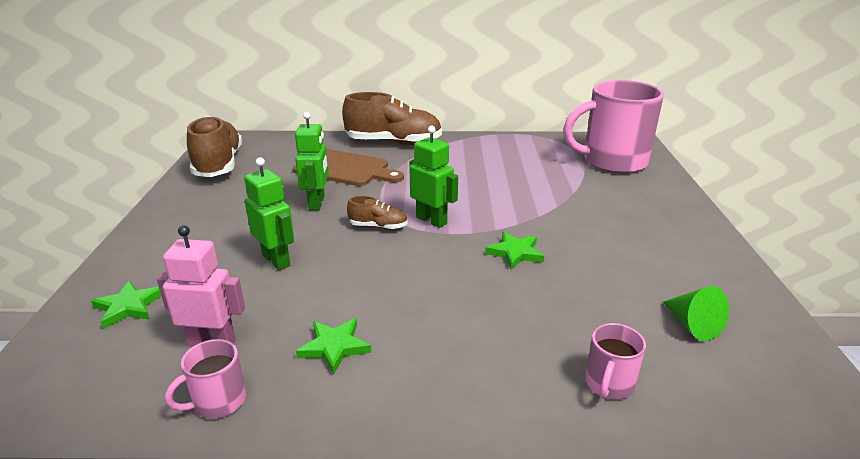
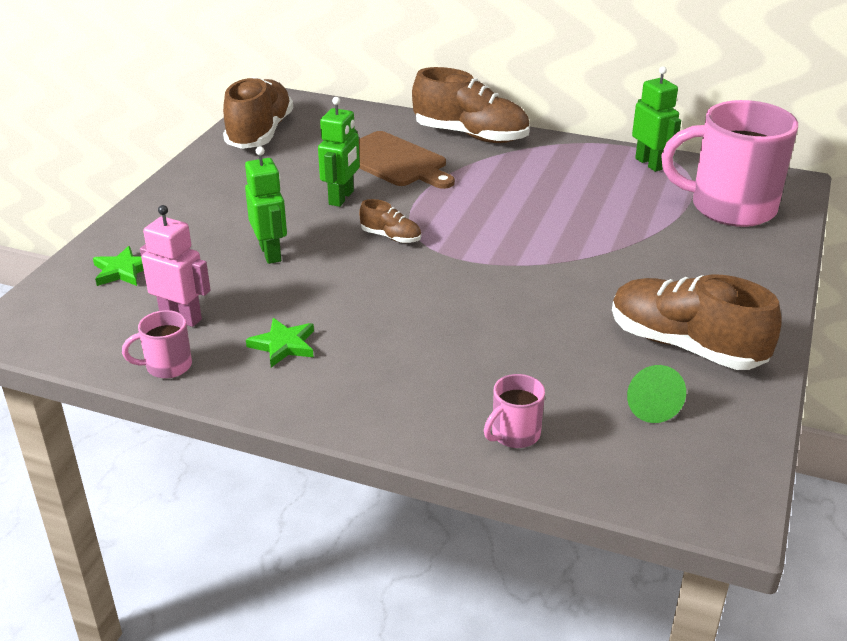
camera: 20 degrees right, 5 degrees up
green robot [409,126,458,228] -> green robot moved to [632,66,681,172]
green star [485,232,544,269] -> none
none -> brown shoe [612,275,782,370]

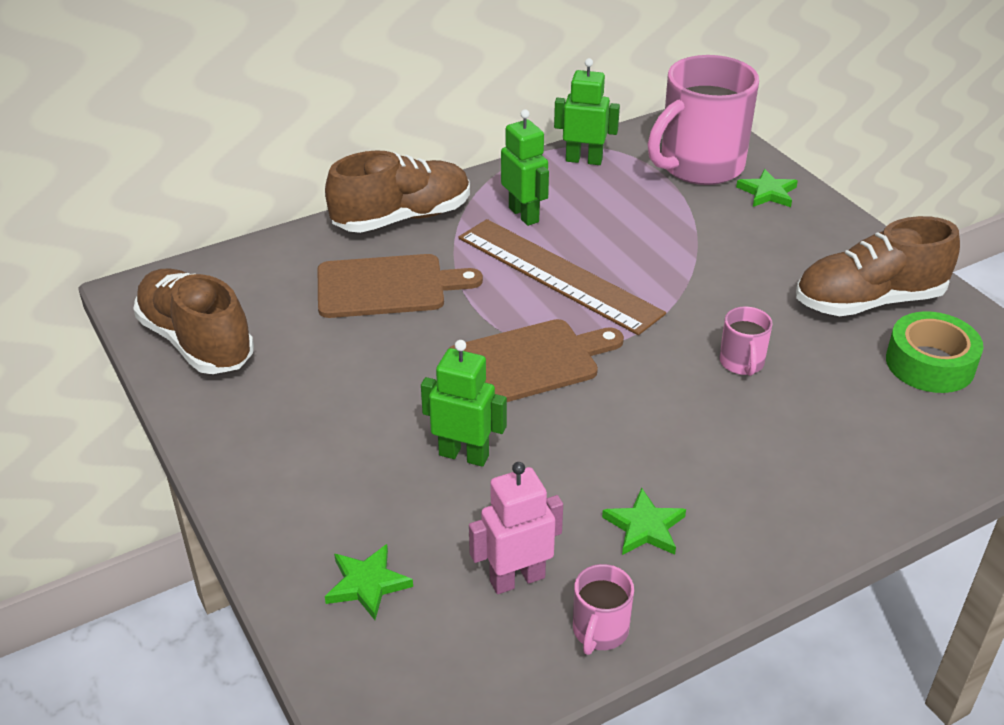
camera: 50 degrees left, 5 degrees up
green robot [318,97,360,207] -> green robot moved to [501,109,549,226]
brown shoe [359,199,421,243] -> brown cutting board [447,319,624,402]
pink mug [484,374,545,448] -> pink mug moved to [719,306,773,376]
green cone [627,365,686,423] -> green tape [886,311,983,393]
none -> brown ruler [459,219,666,335]
none -> green star [736,169,798,207]

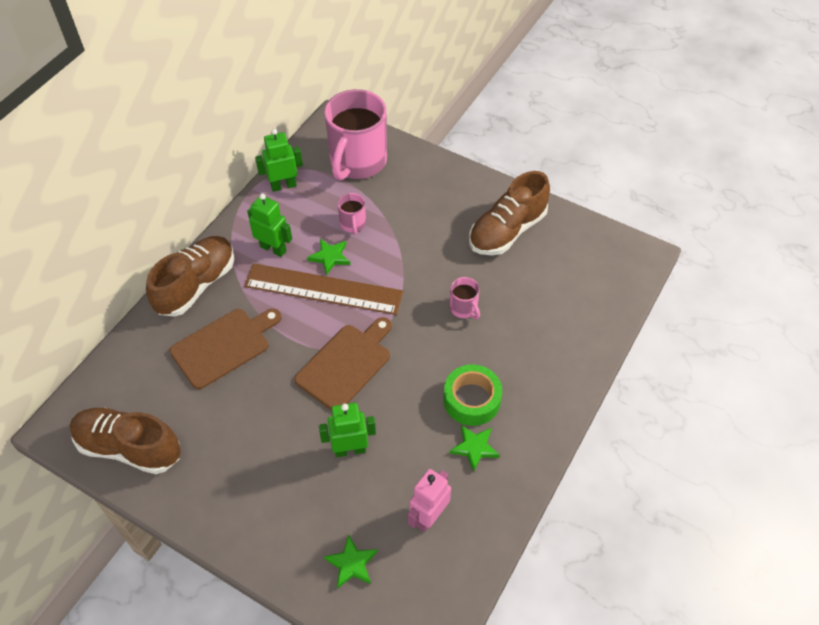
camera: 30 degrees left, 15 degrees up
pink mug [573,564,634,655] -> pink mug moved to [338,193,366,235]
green star [736,169,798,207] -> green star moved to [307,239,350,275]
green tape [886,311,983,393] -> green tape moved to [443,364,502,426]

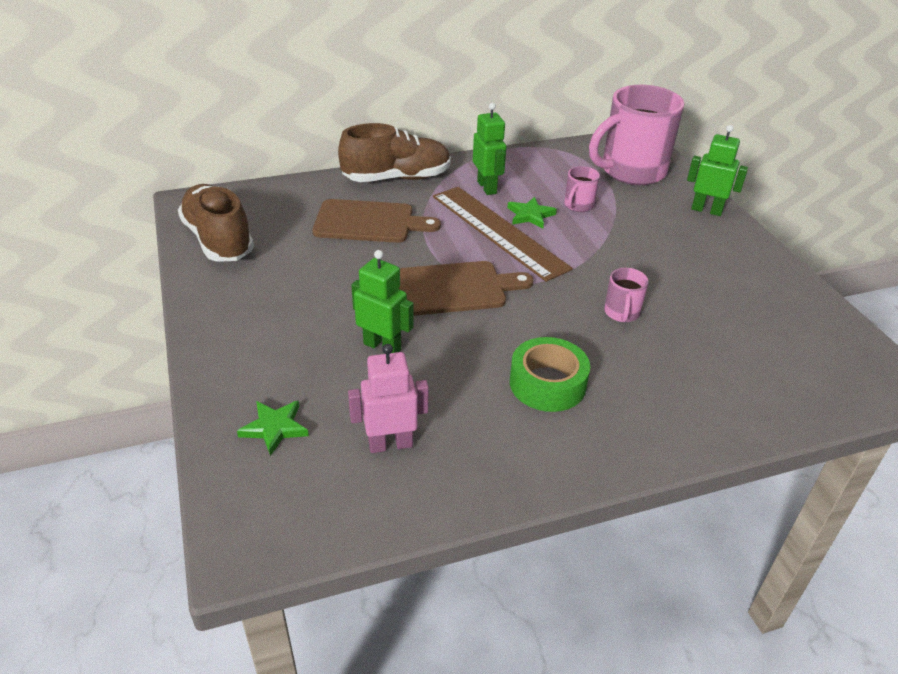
camera: 40 degrees right, 15 degrees down
green robot [255,129,303,192] -> green robot moved to [687,125,748,216]
green star [449,425,500,472] -> none
brown shoe [469,171,550,255] -> none

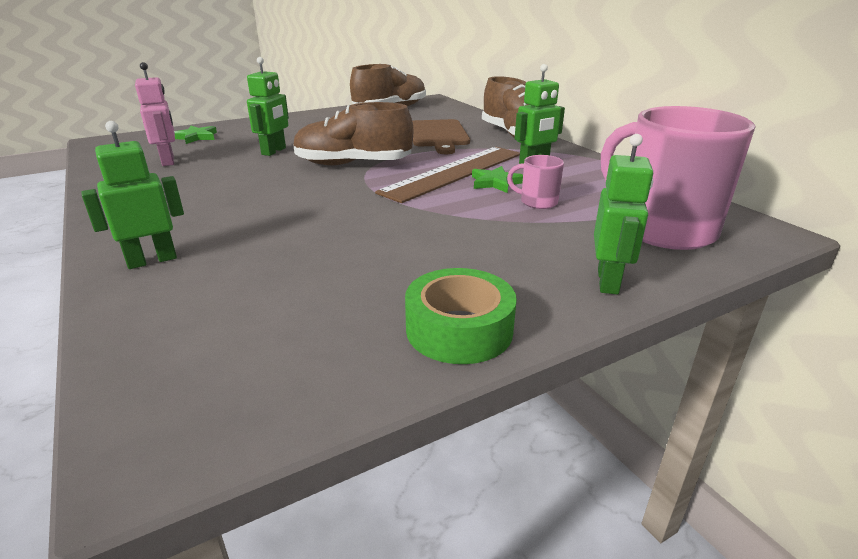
camera: 80 degrees right, 10 degrees down
brown cutting board [399,261,533,316] -> brown shoe [293,102,413,166]
green tape [510,337,590,412] -> green tape moved to [405,268,517,364]
pink mug [604,268,649,322] -> none
none -> green robot [81,121,184,269]

